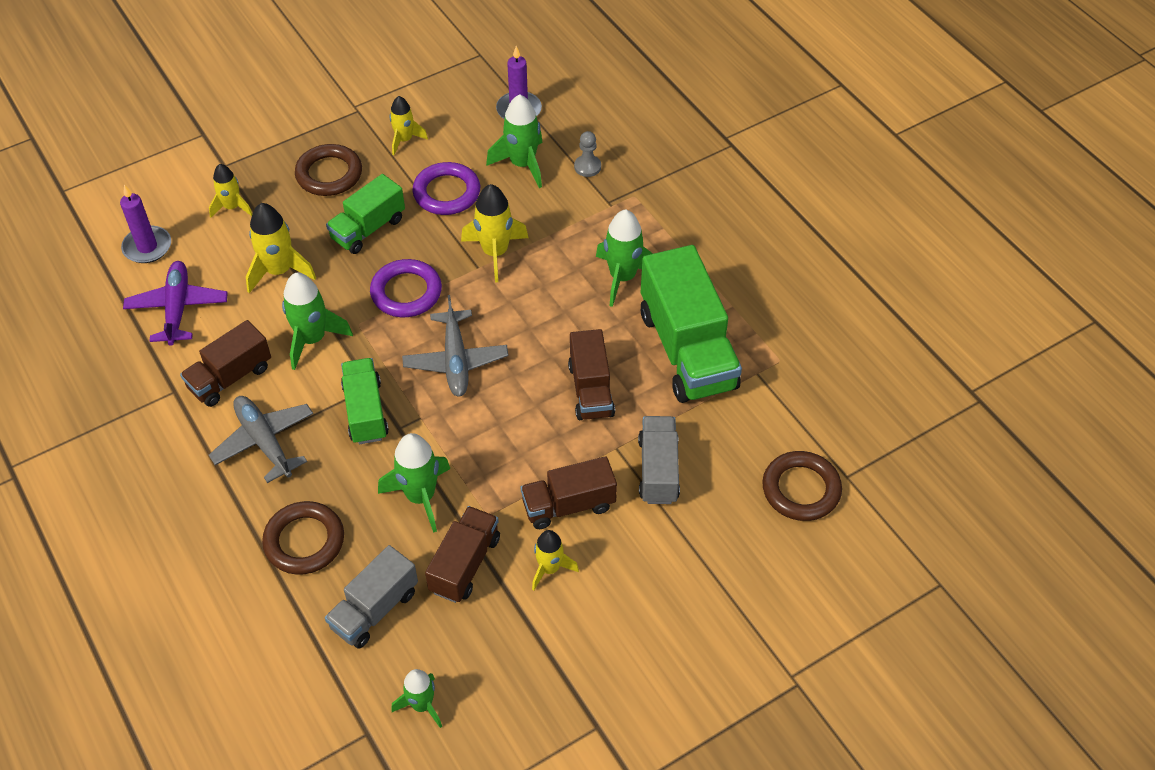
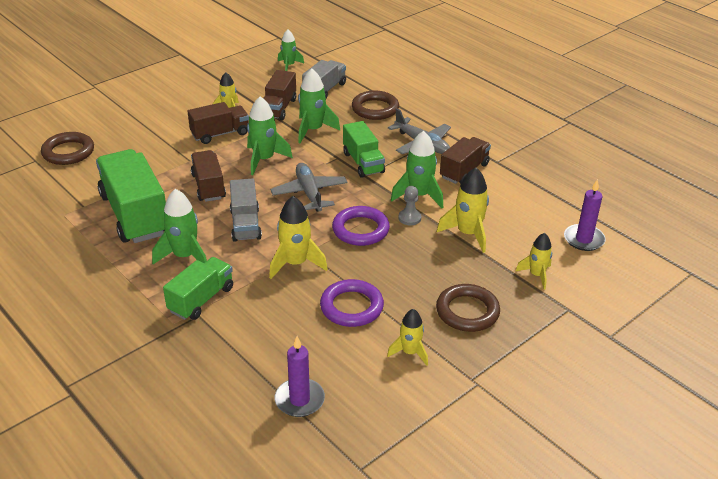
camera: 170 degrees right, 15 degrees down
purple plane [123,261,228,346] -> none
green truck [326,174,405,254] -> green truck moved to [163,257,233,320]
green rocket [486,94,543,188] -> green rocket moved to [247,96,293,175]
grey pawn [574,131,601,177] -> grey pawn moved to [398,186,421,225]
grey truck [638,416,680,504] -> grey truck moved to [230,178,262,242]

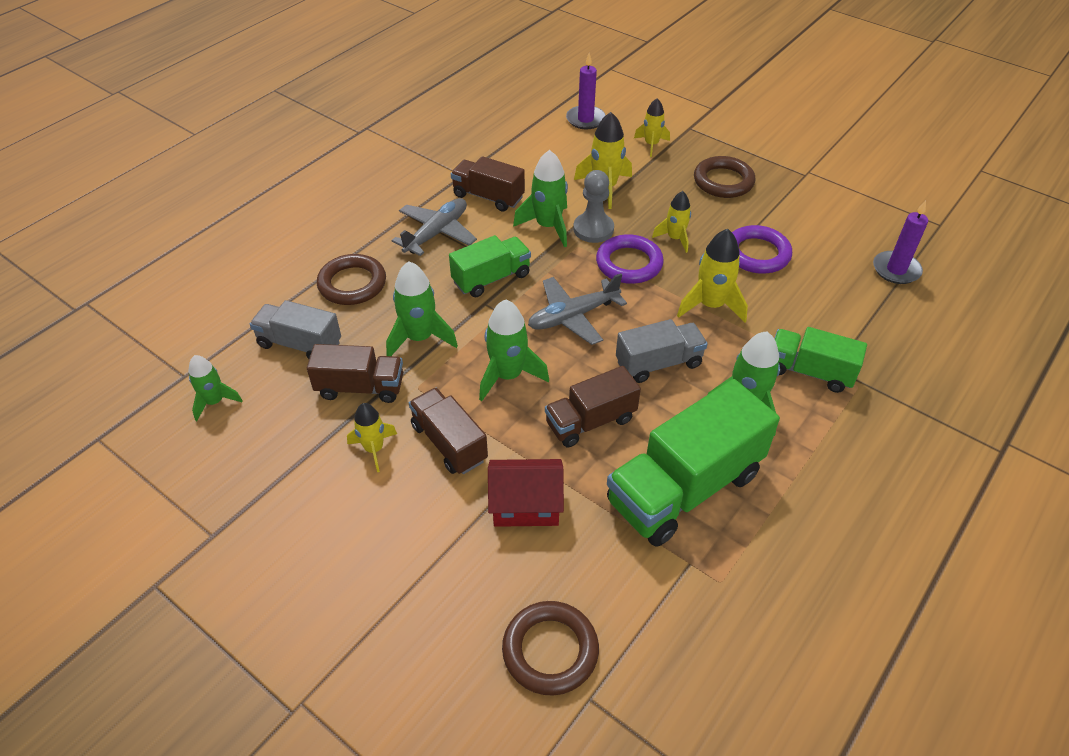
camera: 100 degrees left, 10 degrees up
yellow rocket [387,309,428,366] -> yellow rocket moved to [652,191,691,253]
grey pawn [398,186,421,225] -> grey pawn [573,170,614,243], size x1.55
none -> red house [488,459,564,527]

